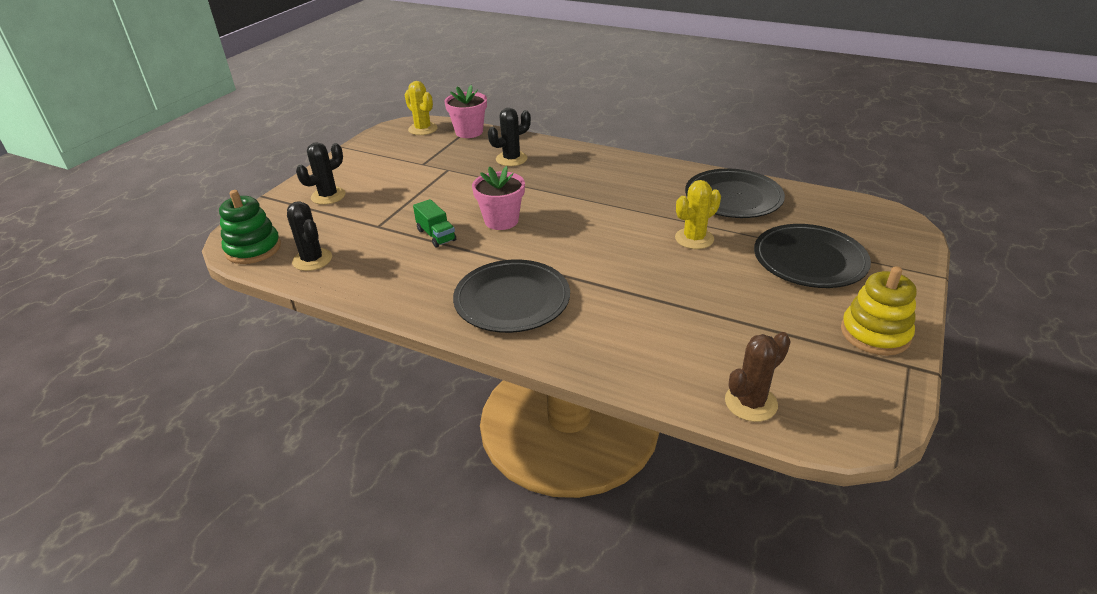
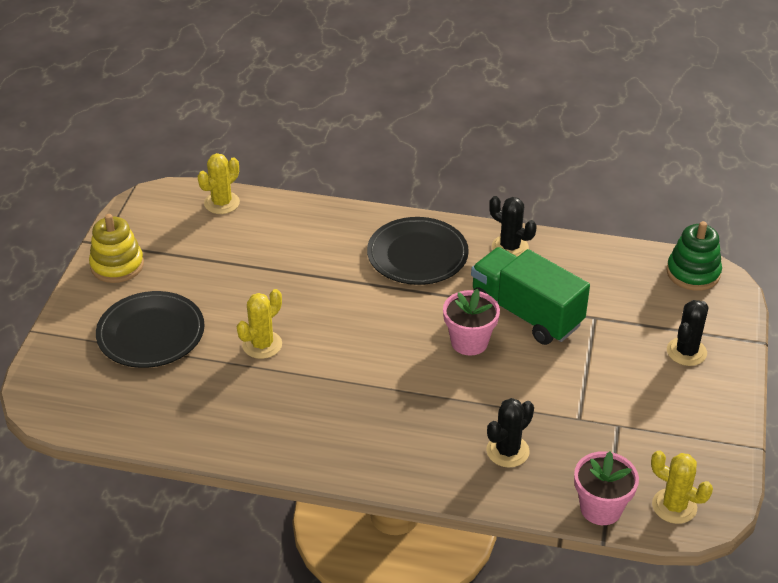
camera: 165 degrees right, 5 degrees up
black cactus [287,201,332,271] -> black cactus moved to [489,196,537,257]
green truck [413,199,456,248] -> green truck [471,247,590,345], size x2.16
black plate [685,168,785,218] -> none
brown cactus [725,332,791,422] -> yellow cactus [197,153,240,214]

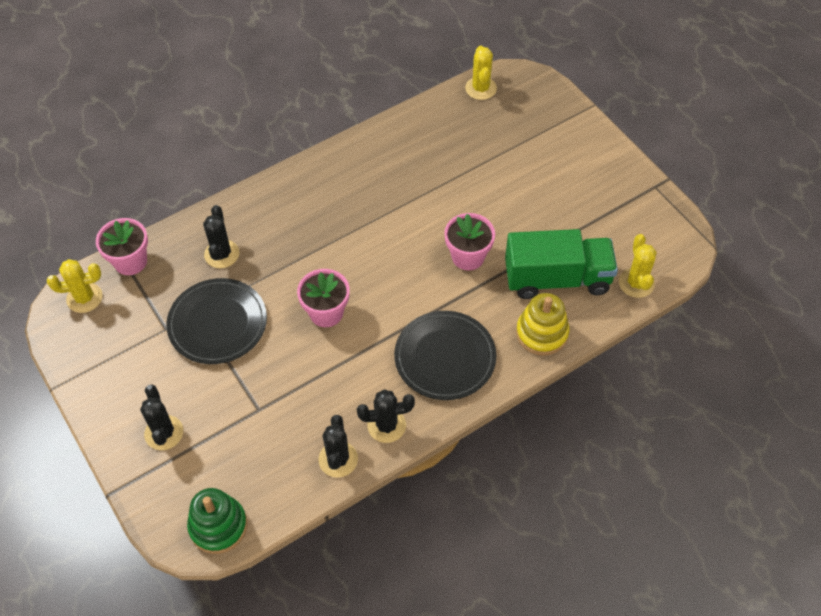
camera: 135 degrees right, 15 degrees up
yellow stacking toy [89,214,144,283] -> yellow stacking toy moved to [516,293,569,356]
black plate [96,291,205,368] -> black plate moved to [166,278,267,364]
yellow cactus [237,289,282,359] -> yellow cactus moved to [465,46,497,100]
green truck [471,247,590,345] -> green truck moved to [505,229,618,299]
none -> black cactus [318,415,358,478]
none -> pink flower pot [444,213,495,270]

